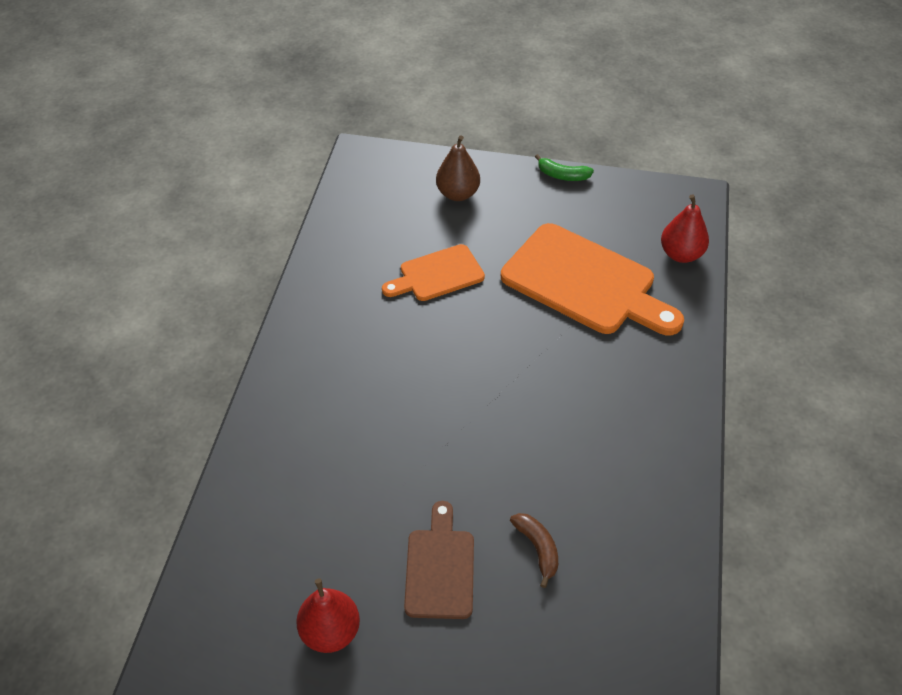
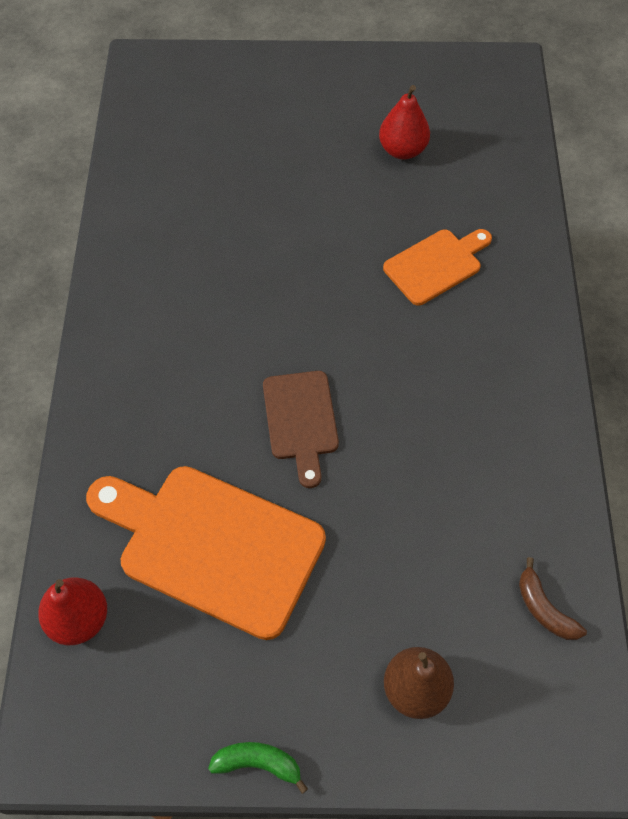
camera: 170 degrees right, 10 degrees up
orange cutting board [382,244,485,301] -> orange cutting board moved to [383,229,492,306]
brown cutting board [404,501,474,619] -> brown cutting board moved to [263,371,339,488]
brown banana [510,513,558,588] -> brown banana moved to [519,557,587,640]

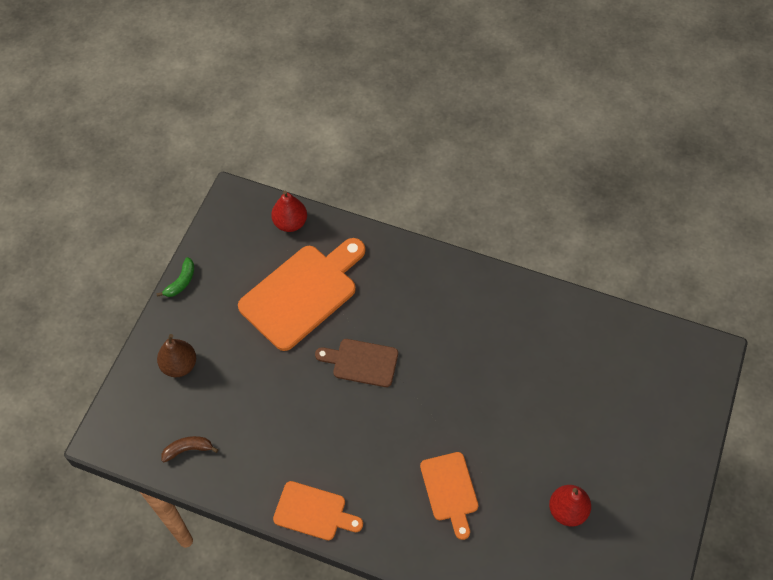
camera: 110 degrees right, 0 degrees up
none -> orange cutting board [273,481,363,540]

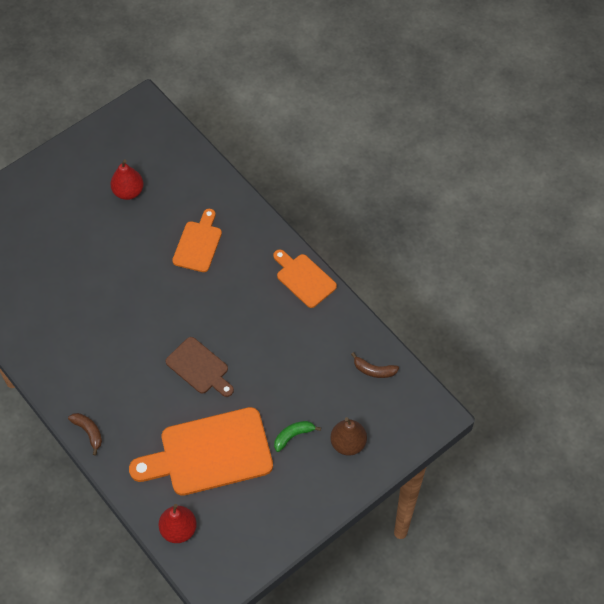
camera: 150 degrees left, 0 degrees up
green banana [156,257,194,297] -> green banana moved to [274,421,321,452]
none -> brown banana [68,413,102,455]

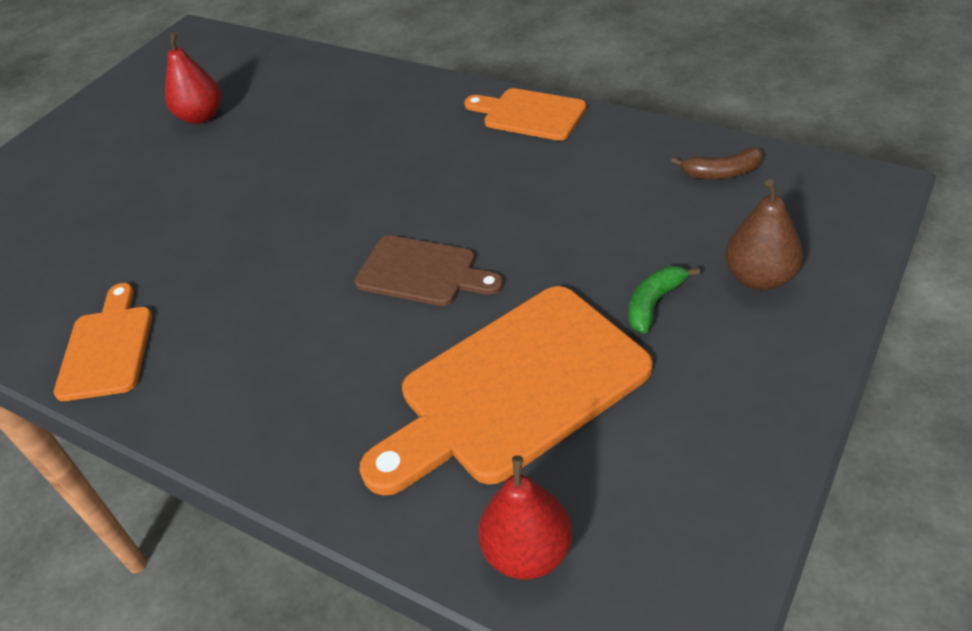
camera: 15 degrees left, 15 degrees down
brown banana [68,413,102,455] -> none
orange cutting board [172,209,222,272] -> orange cutting board moved to [54,283,152,401]

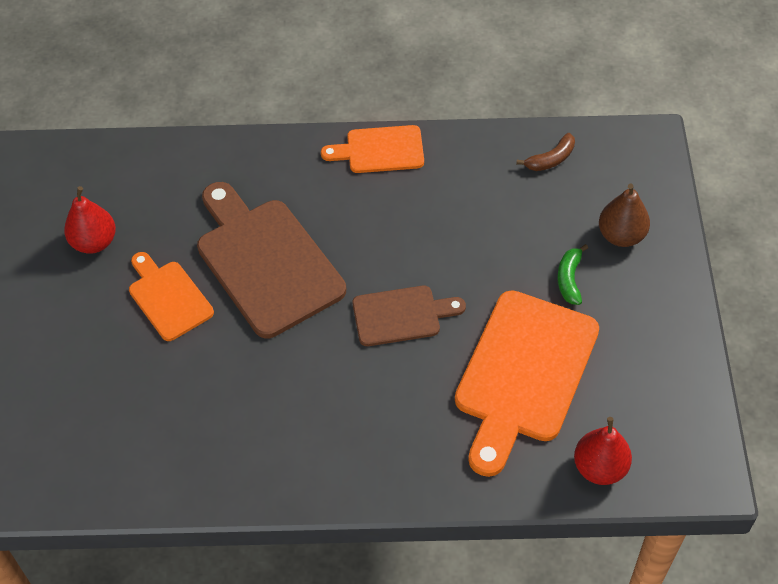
camera: 35 degrees left, 10 degrees up
orange cutting board [54,283,152,401] -> orange cutting board moved to [129,252,214,341]
none -> brown cutting board [197,182,346,338]

